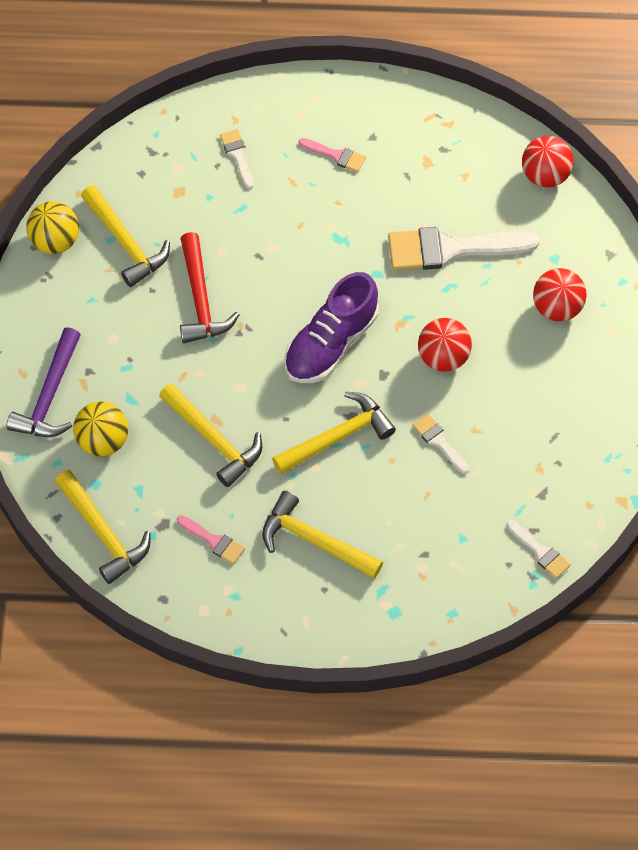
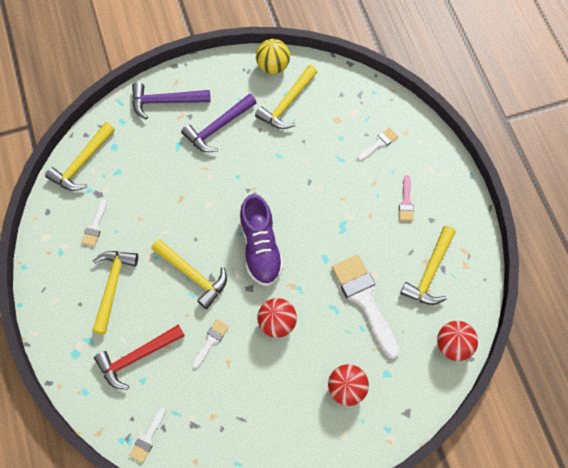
camera: 70 degrees right, 5 degrees up
yellow ball [73,402,128,456] -> none
yellow hammer [159,383,262,487] -> yellow hammer moved to [400,226,456,305]
pink brush [177,515,245,564] -> white brush [81,200,107,247]
red hammer [180,232,239,343] -> red hammer moved to [94,324,185,390]
purple shoe [284,272,379,383] -> purple shoe turned 120 degrees counterclockwise [240,194,284,286]
none -> purple hammer [181,94,257,152]

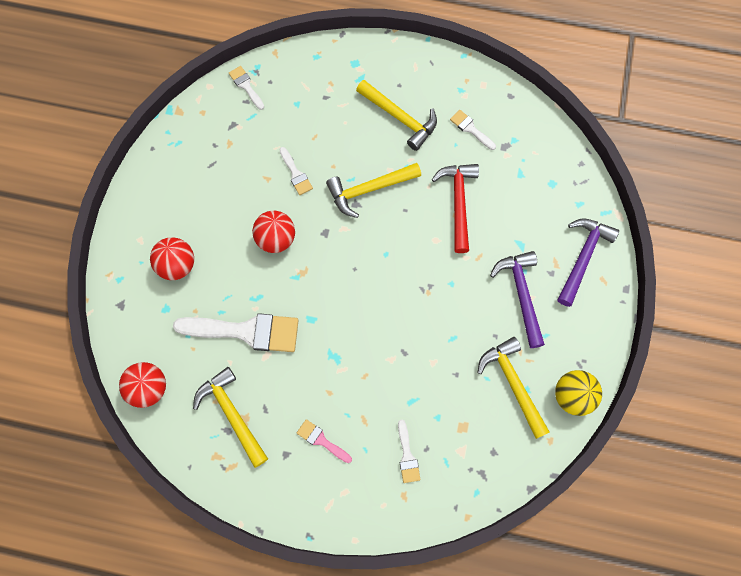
camera: 120 degrees right, 5 degrees up
yellow hammer [45,122,115,191] -> none
red hammer [94,324,185,390] -> red hammer moved to [432,164,479,253]
purple shoe [240,194,284,286] -> none

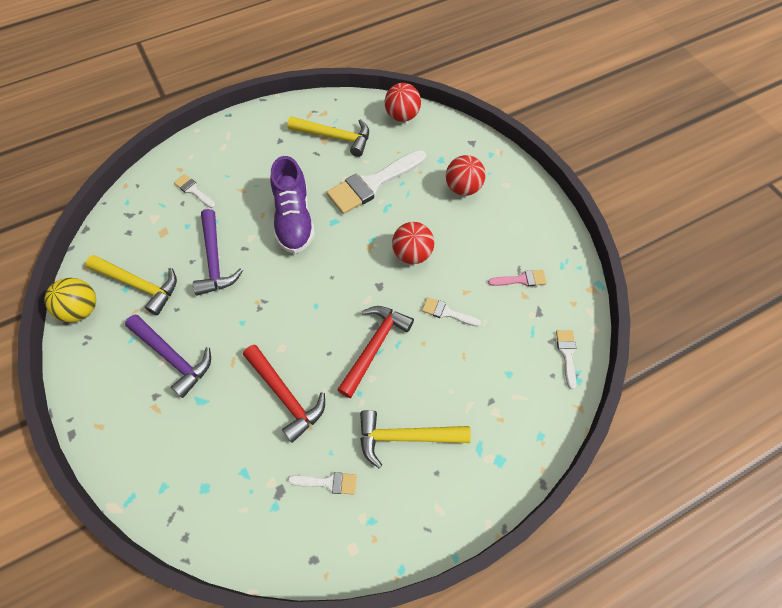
camera: 140 degrees right, 10 degrees down
white brush [229,66,264,110] -> white brush turned 105 degrees counterclockwise [556,330,576,389]
pink brush [297,419,352,463] -> pink brush moved to [488,270,547,287]
yellow hammer [326,163,421,218] -> red hammer [337,306,414,398]
purple hammer [557,218,619,307] -> purple hammer moved to [193,209,243,296]
none -> purple shoe [270,156,315,254]

